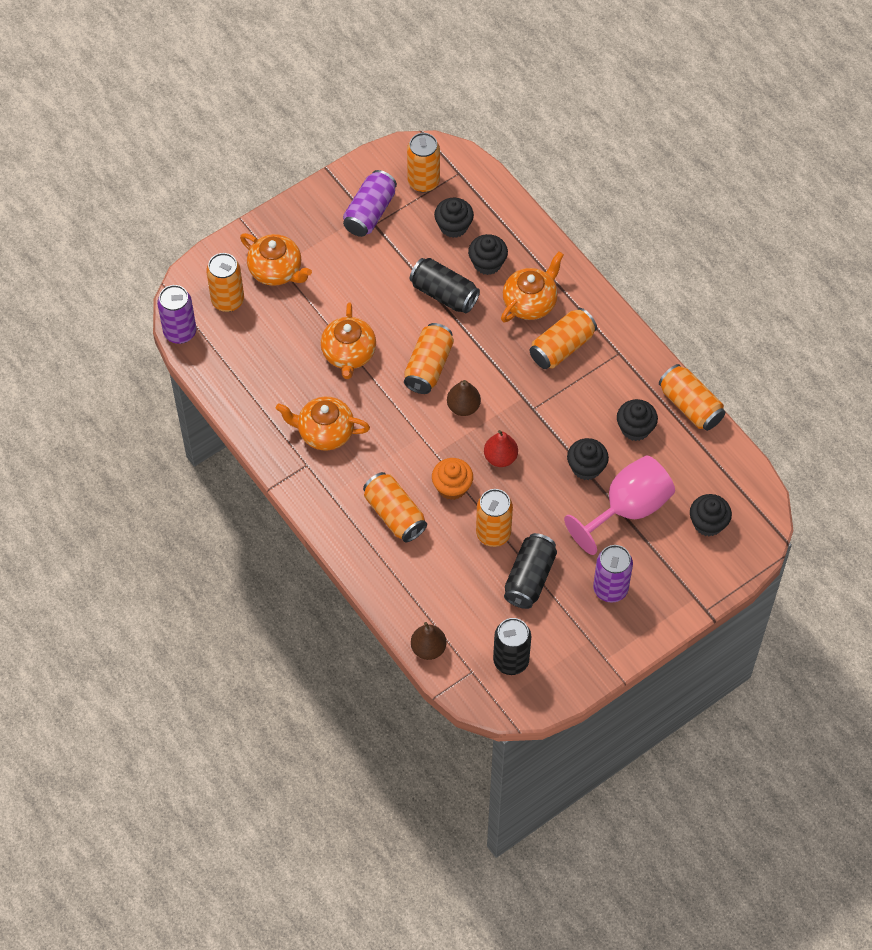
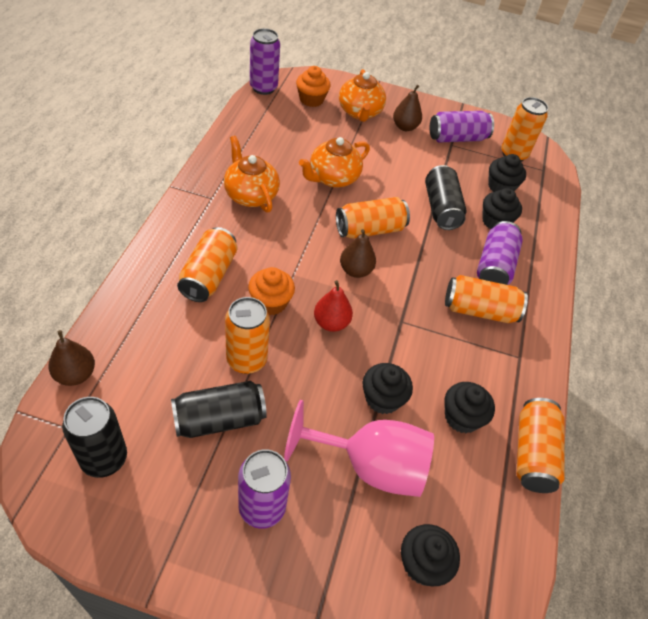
camera: 45 degrees right, 10 degrees down
orange can [206,253,244,312] -> orange cupcake [296,66,330,107]
orange teapot [501,252,564,322] -> purple can [477,221,523,285]
none -> brown pear [393,85,422,131]

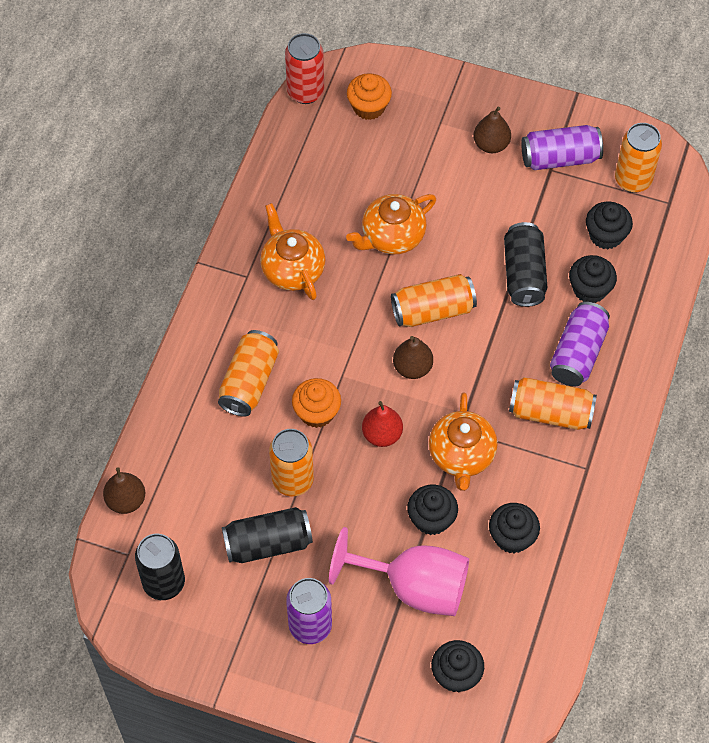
camera: 10 degrees right, 10 degrees up
purple can [250,28,280,95] -> red can [285,33,324,104]
orange teapot [339,69,386,122] -> orange teapot moved to [429,393,497,491]
orange can [517,398,565,493] -> none

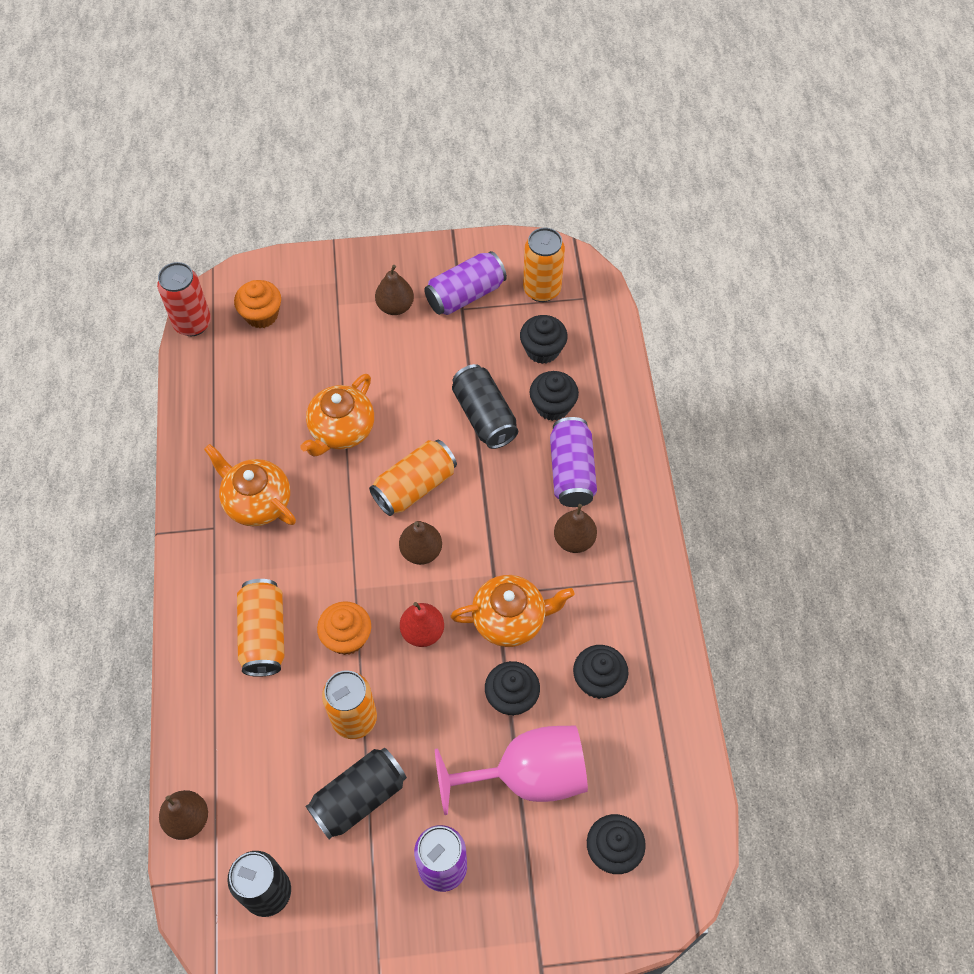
camera: 25 degrees left, 0 degrees up
orange teapot [429,393,497,491] -> orange teapot turned 75 degrees counterclockwise [451,575,574,647]
orange can [509,377,597,430] -> brown pear [554,504,597,553]

